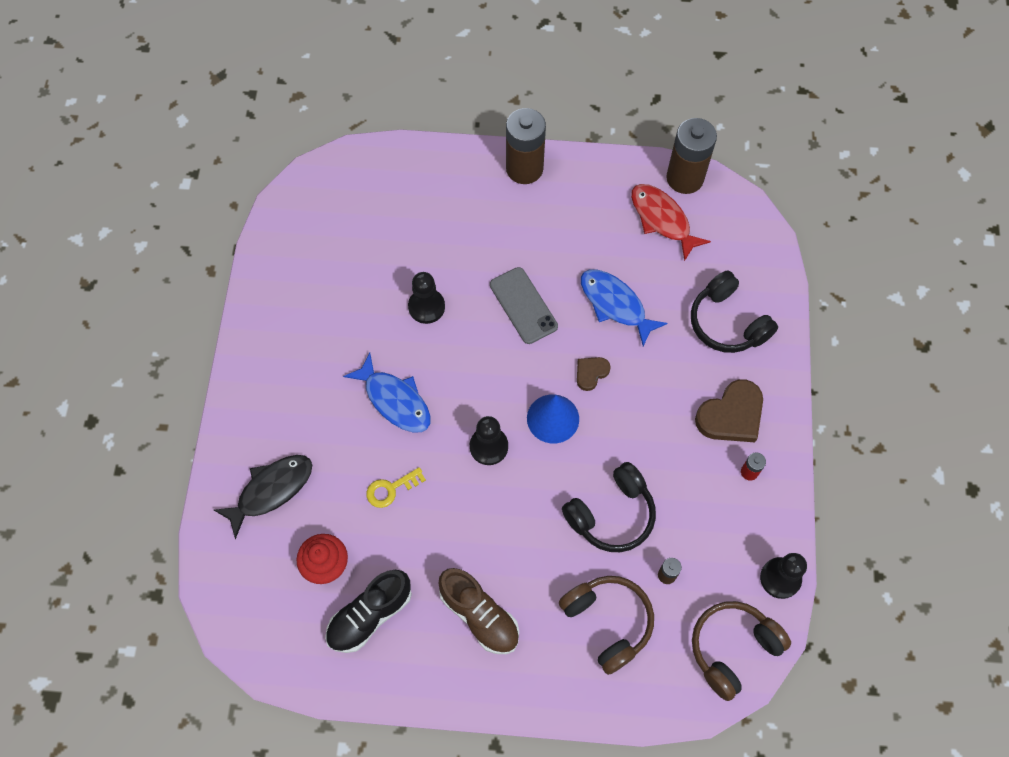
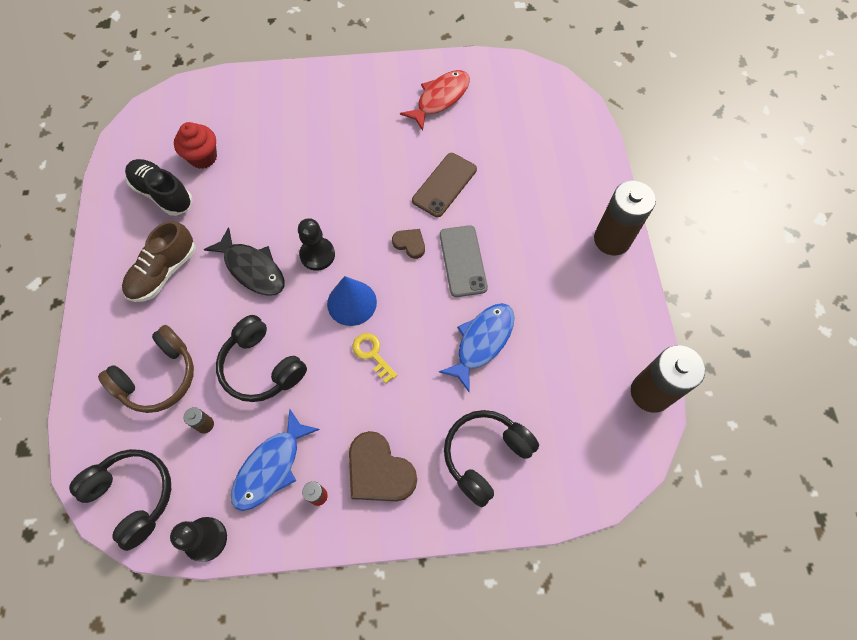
camera: 80 degrees right, 0 degrees up
black fish [214,455,312,539] -> black fish moved to [203,227,284,296]
blue fish [343,353,430,432] -> blue fish moved to [231,408,320,511]
yellow key [367,467,426,508] -> yellow key moved to [353,333,398,384]
black pawn [408,272,445,324] -> brown phone [412,153,477,217]
grey phone [490,267,558,344] -> grey phone turned 60 degrees counterclockwise [440,225,488,297]
brown heart [577,357,611,391] -> brown heart moved to [392,229,425,259]
red fish [631,184,711,261] -> red fish moved to [400,70,470,131]
brown headphones [692,601,791,701] -> black headphones [69,449,171,551]

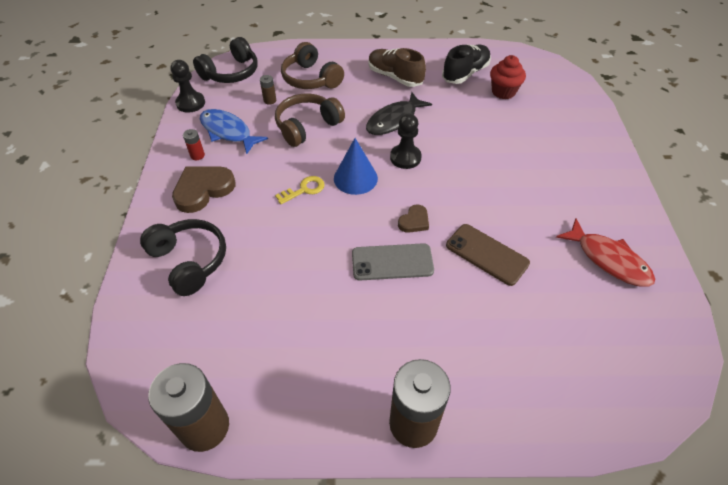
camera: 95 degrees right, 15 degrees down
black headphones [216,315,307,402] -> brown headphones [275,93,345,147]
blue fish [439,303,514,392] -> none

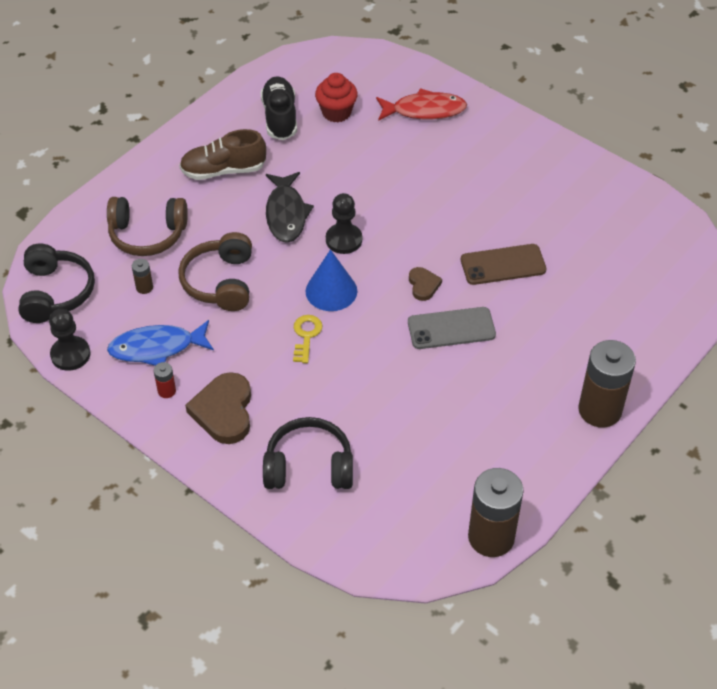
camera: 50 degrees left, 0 degrees up
grey phone [352,243,434,280] -> grey phone turned 45 degrees clockwise [408,307,496,349]
red fish [556,219,655,287] -> red fish moved to [376,88,467,121]

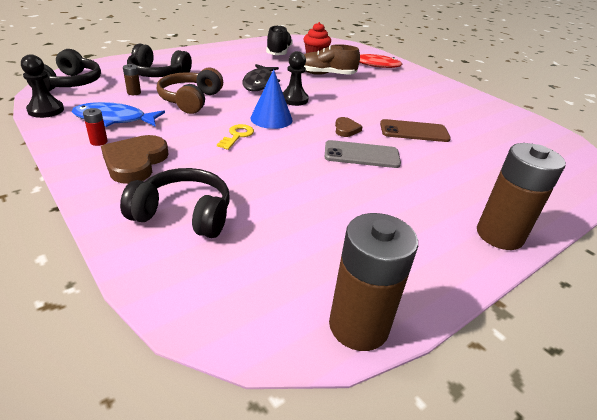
camera: 10 degrees right, 15 degrees down
brown headphones [107,197,188,256] -> black headphones [127,43,192,77]
brown shoe [179,129,266,180] -> brown shoe moved to [304,44,360,75]

